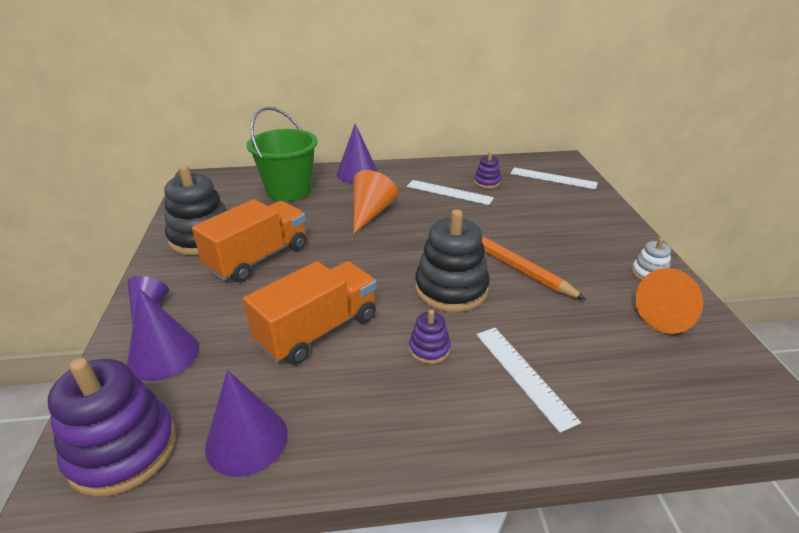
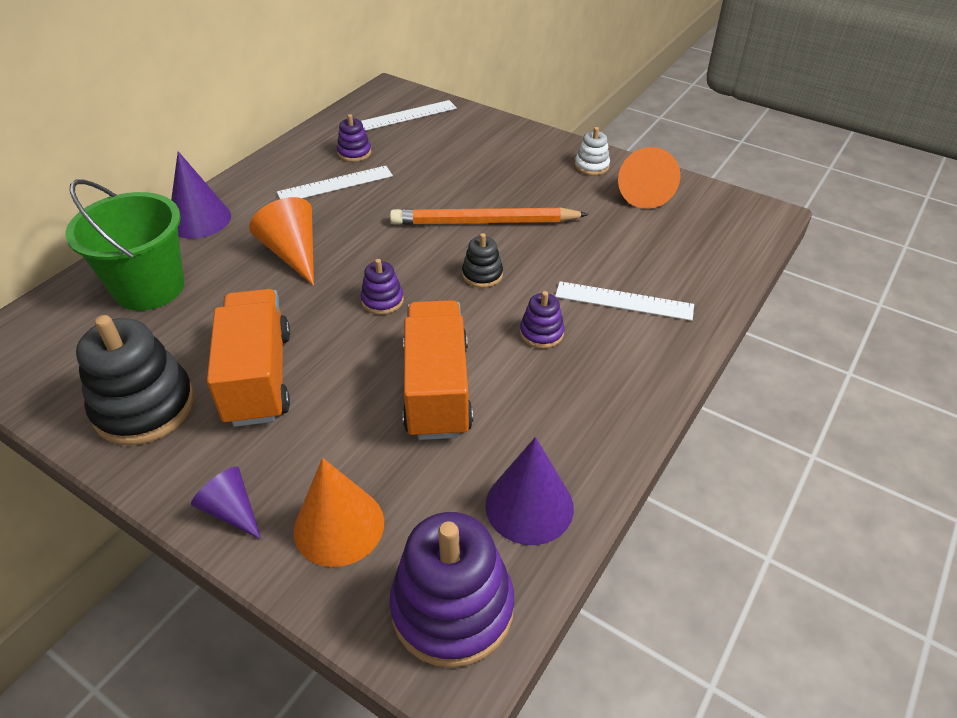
camera: 50 degrees left, 10 degrees up
purple cone [127,288,199,381] -> orange cone [293,458,384,567]
black stacking toy [415,209,490,312] -> black stacking toy [462,233,503,288], size x0.49
none -> purple stacking toy [361,259,404,315]

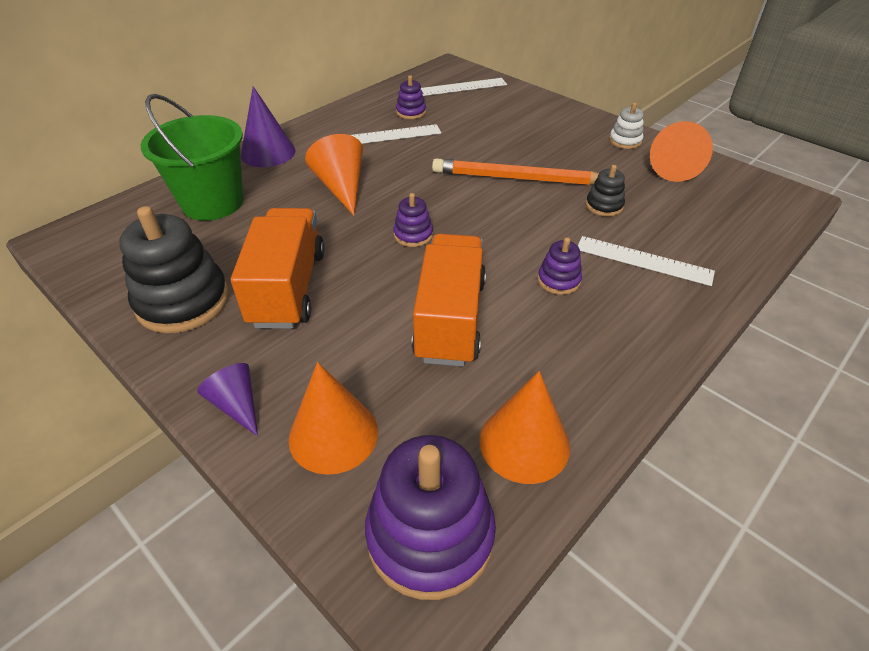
camera: 10 degrees right, 0 degrees up
black stacking toy [462,233,503,288] -> black stacking toy moved to [586,165,625,216]
purple cone [486,437,574,545] -> orange cone [480,371,570,484]

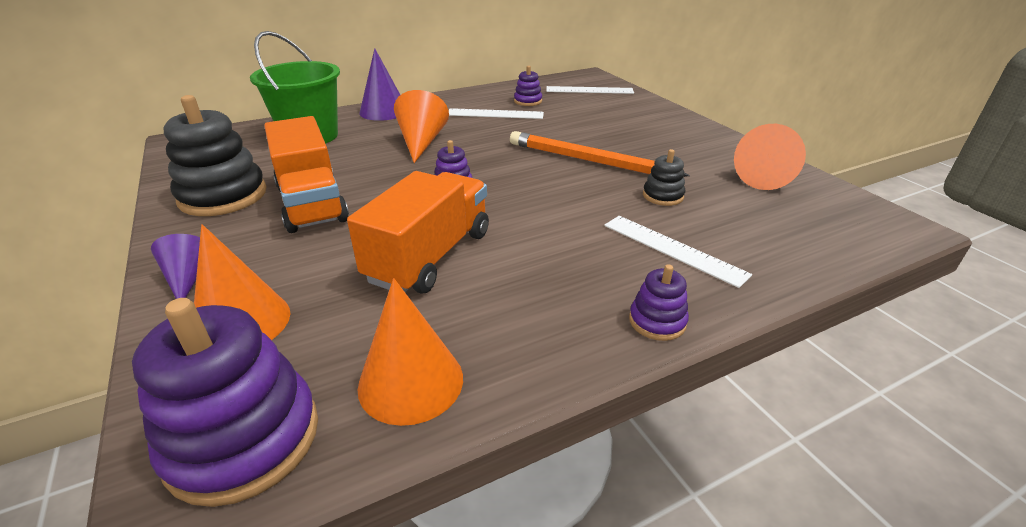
camera: 20 degrees right, 10 degrees down
orange truck [231,208,325,329] -> orange truck turned 135 degrees clockwise [264,116,349,233]
purple stacking toy [538,237,582,295] -> purple stacking toy moved to [629,264,689,341]
white stacking toy [609,103,644,149] -> none

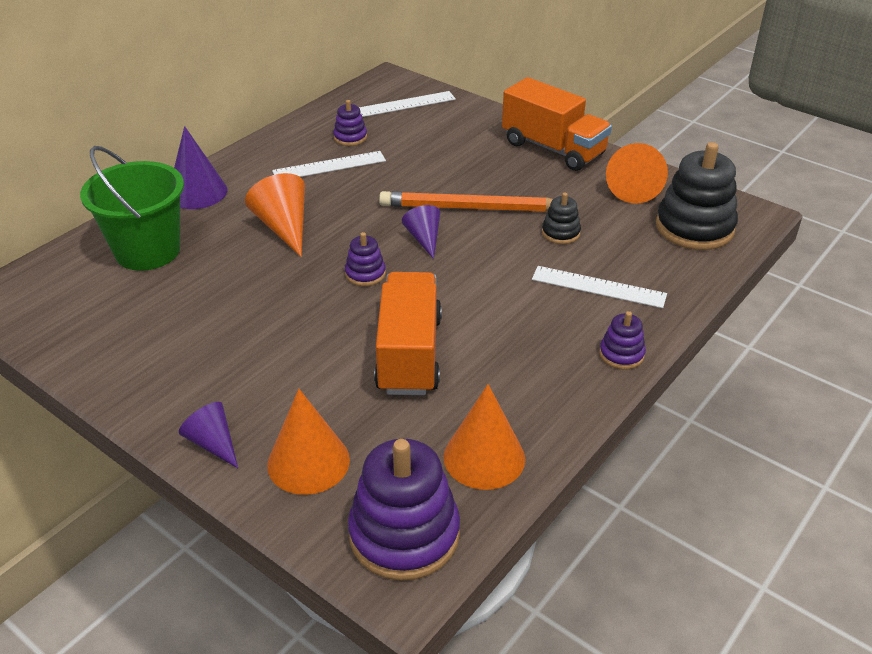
camera: 25 degrees left, 5 degrees up
black stacking toy [163,95,267,216] -> black stacking toy moved to [656,142,738,250]
orange truck [264,116,349,233] -> orange truck moved to [502,77,612,171]
none -> purple cone [402,205,440,259]

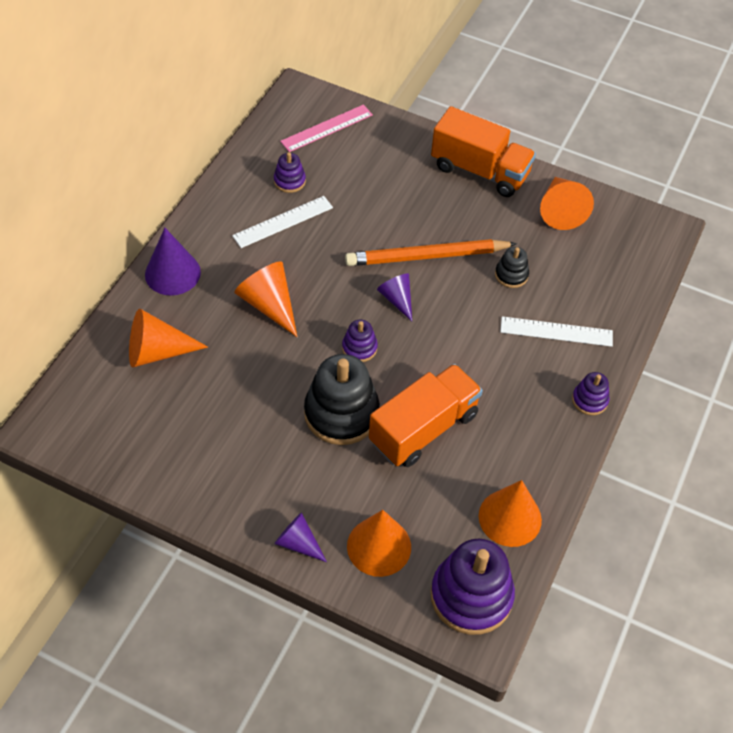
camera: 15 degrees left, 15 degrees up
green bucket [80,146,184,271] -> orange cone [129,309,208,367]
white ruler [359,91,456,117] -> pink ruler [280,105,373,152]
orange truck [374,272,442,395] -> orange truck turned 60 degrees clockwise [369,364,483,467]
black stacking toy [656,142,738,250] -> black stacking toy moved to [304,354,380,445]

